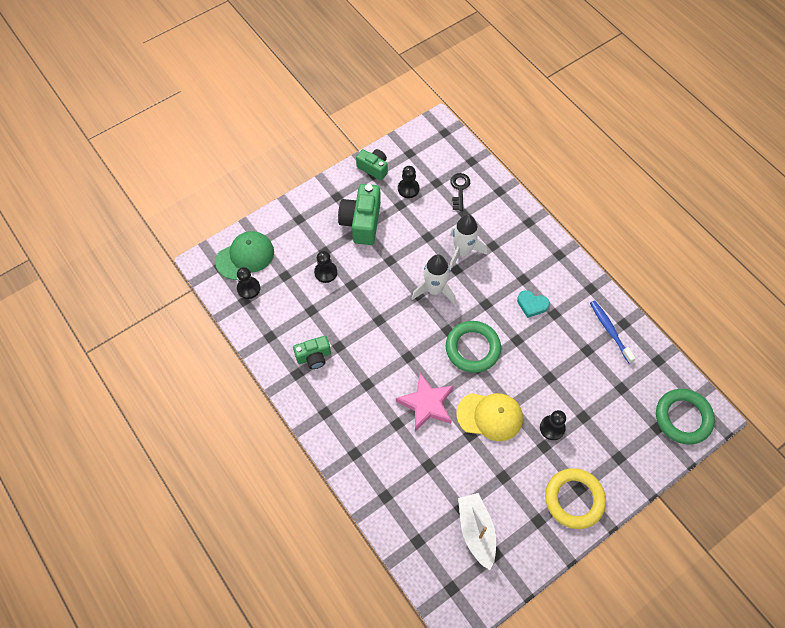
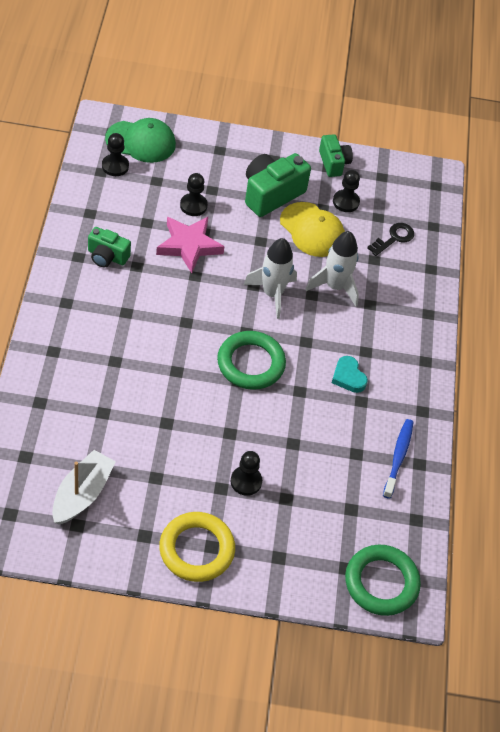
camera: 35 degrees right, 10 degrees down
pink star [396,373,454,431] -> pink star moved to [156,217,225,273]
yellow cap [456,393,523,441] -> yellow cap moved to [280,202,345,257]

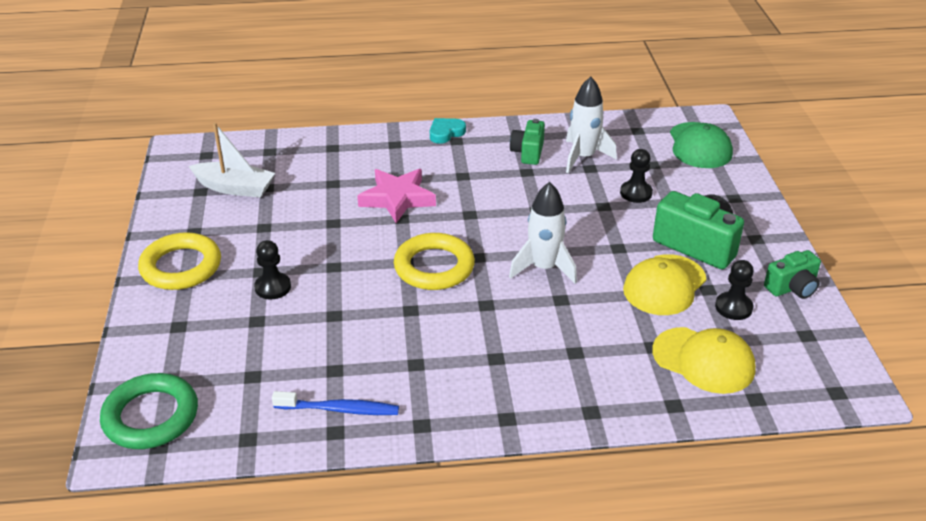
camera: 85 degrees right, 15 degrees down
black pawn [102,133,129,176] -> none
pink star [156,217,225,273] -> pink star moved to [357,169,436,223]
green ring [217,331,286,390] -> yellow ring [394,233,475,290]
white rocket [306,231,359,306] -> white rocket moved to [566,77,617,173]
turquoise heart [332,356,368,393] -> turquoise heart moved to [430,118,466,144]
black key [367,223,414,256] -> yellow cap [652,327,756,394]

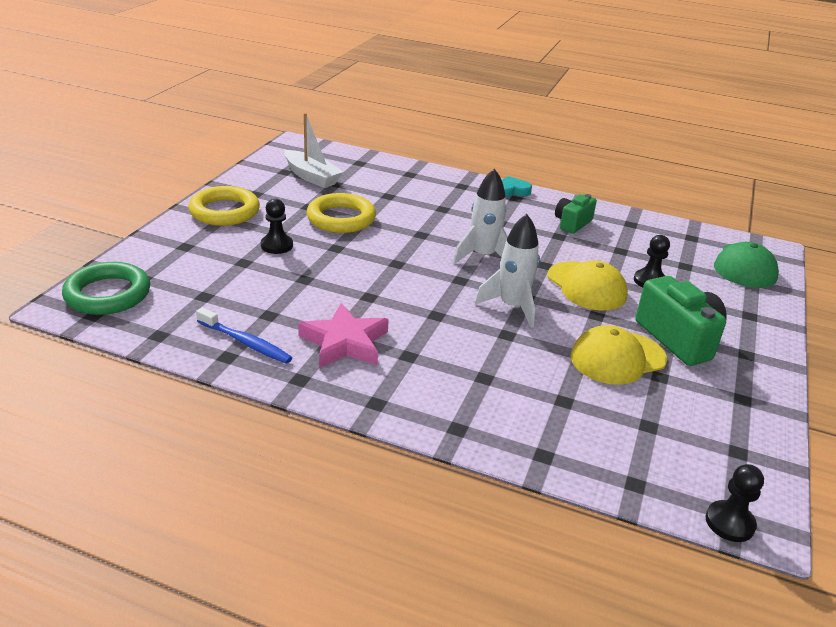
camera: 25 degrees right, 5 degrees down
pink star [357,169,436,223] -> pink star moved to [298,303,389,368]
yellow ring [394,233,475,290] -> yellow ring moved to [307,193,376,233]
white rocket [566,77,617,173] -> white rocket moved to [453,169,508,264]
yellow cap [652,327,756,394] -> yellow cap moved to [547,261,628,311]
black pawn [715,260,754,320] -> black pawn moved to [706,464,764,542]
green camera [764,250,821,299] -> none

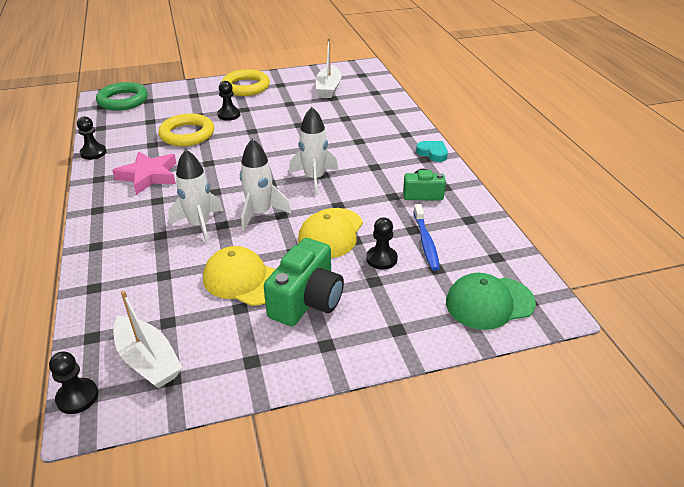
camera: 55 degrees right, 5 degrees up
blue toothbrush [196,307,293,364] -> blue toothbrush moved to [414,204,440,271]
yellow ring [307,193,376,233] -> yellow ring moved to [158,113,214,146]
none -> black pawn [77,116,106,160]
none -> white boat [113,291,183,388]
none -> white rocket [168,149,223,244]

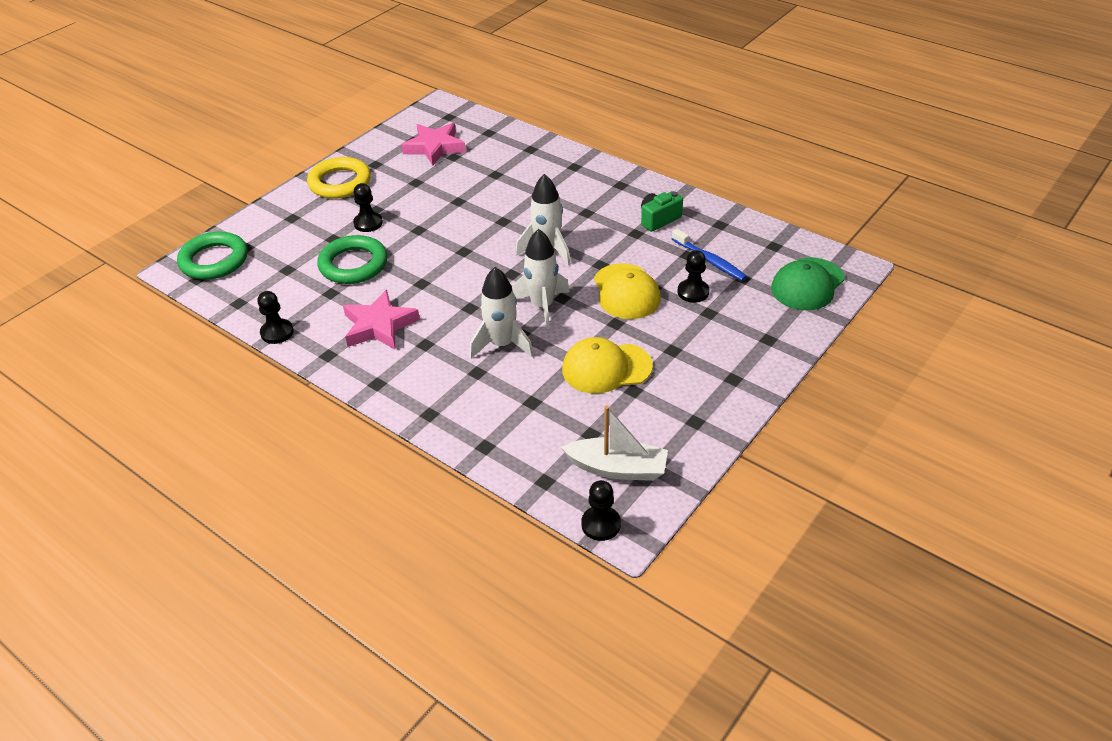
camera: 35 degrees left, 5 degrees up
yellow ring [158,113,214,146] -> green ring [317,235,388,284]
green camera [264,238,344,326] -> none
white boat [316,38,342,98] -> pink star [401,123,466,166]
turquoise heart [416,141,448,162] -> none

